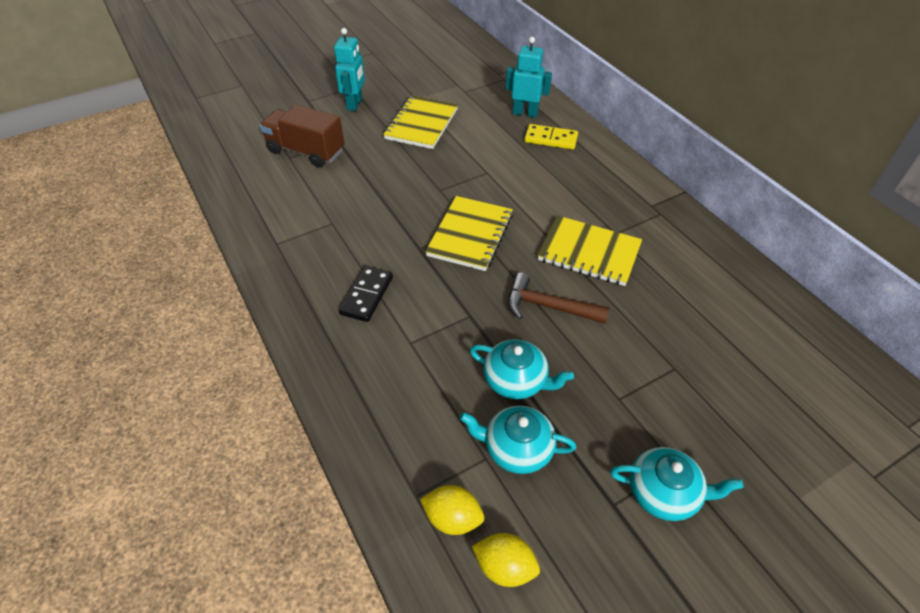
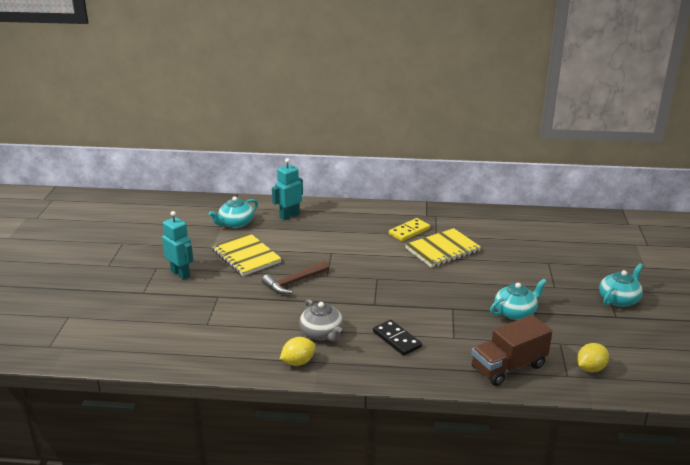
camera: 55 degrees left, 20 degrees down
brown truck [260,104,344,168] -> brown truck moved to [472,315,552,386]
yellow notebook [425,196,513,271] -> none
turquoise teapot [460,406,576,474] -> turquoise teapot moved to [209,196,258,228]
yellow lemon [472,533,540,587] -> yellow lemon moved to [280,337,315,366]
brown hammer [508,273,609,323] -> brown hammer moved to [262,260,329,294]
yellow domino [525,124,578,149] -> yellow domino moved to [389,218,430,241]
none -> grey teapot [299,299,343,341]

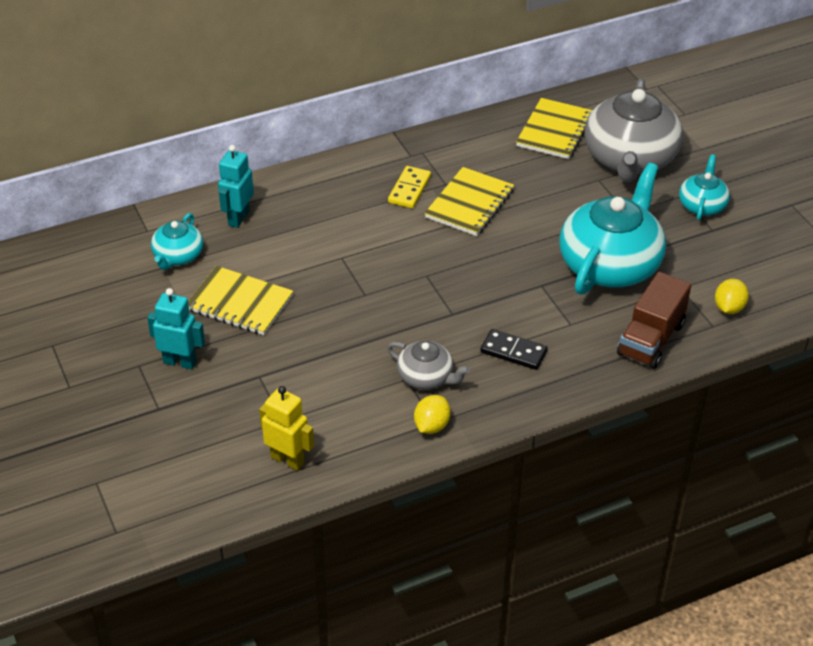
camera: 30 degrees left, 15 degrees up
brown hammer [262,260,329,294] -> none
turquoise teapot [490,279,547,320] -> turquoise teapot [559,163,666,295], size x2.01
none -> yellow robot [259,386,314,471]
none -> yellow notebook [516,98,593,159]
none -> grey teapot [585,78,683,182]

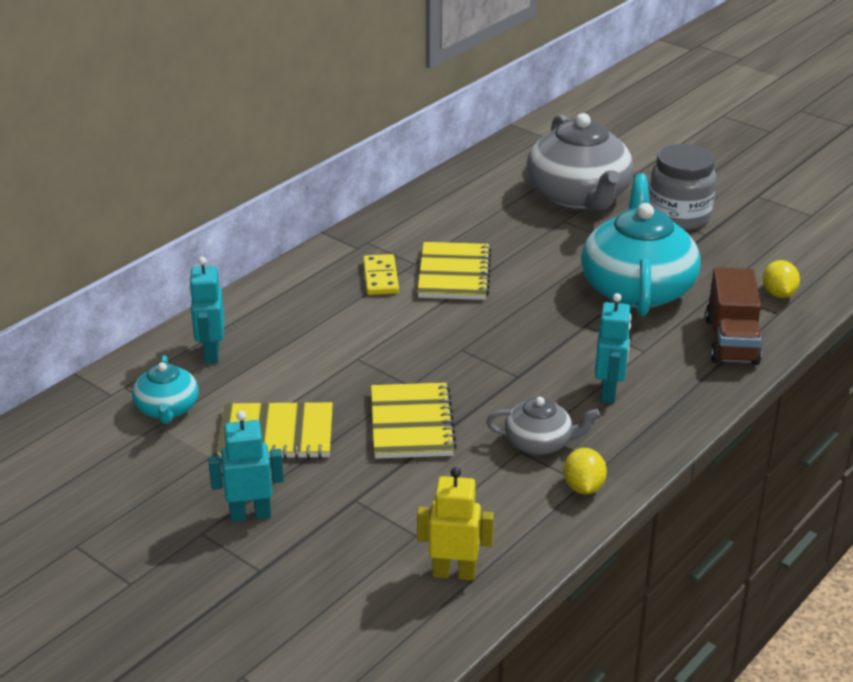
camera: 25 degrees left, 10 degrees down
black domino [480,329,548,370] -> turquoise robot [595,293,632,403]
yellow notebook [516,98,593,159] -> yellow notebook moved to [371,383,457,459]
turquoise teapot [679,155,730,221] -> grey jar [649,144,716,230]

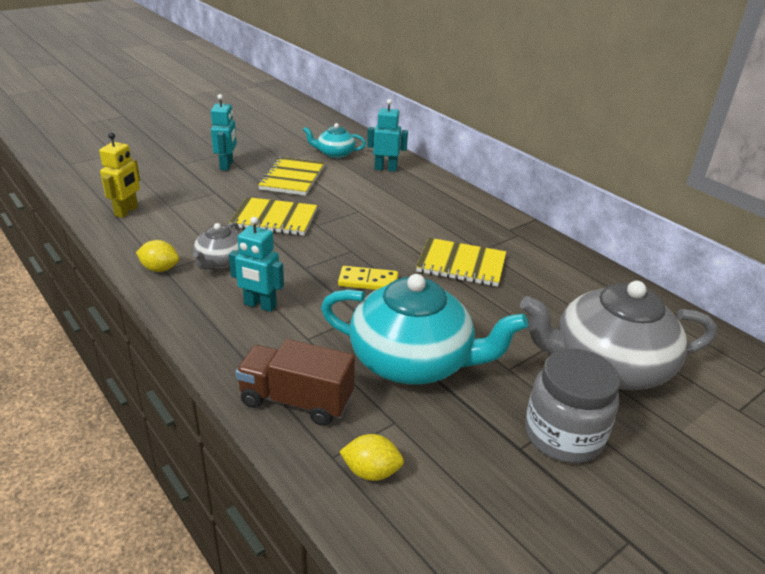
camera: 100 degrees right, 0 degrees up
yellow domino [363,254,399,295] -> yellow domino moved to [338,266,398,290]

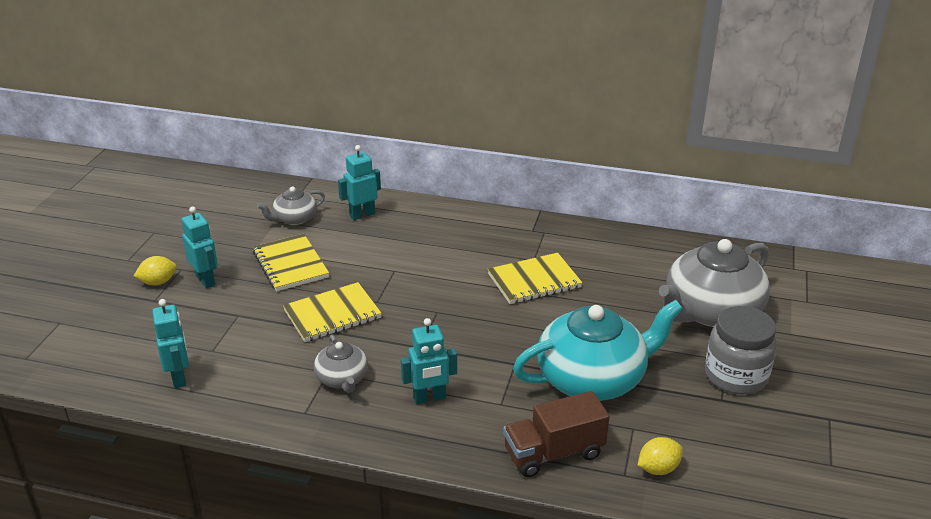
camera: 35 degrees left, 0 degrees up
yellow robot [99,133,140,218] -> turquoise robot [152,299,189,388]
yellow lemon [136,240,179,272] -> yellow lemon moved to [134,256,177,285]
turquoise teapot [303,123,366,159] -> grey teapot [257,186,325,225]
yellow domino [338,266,398,290] -> none

